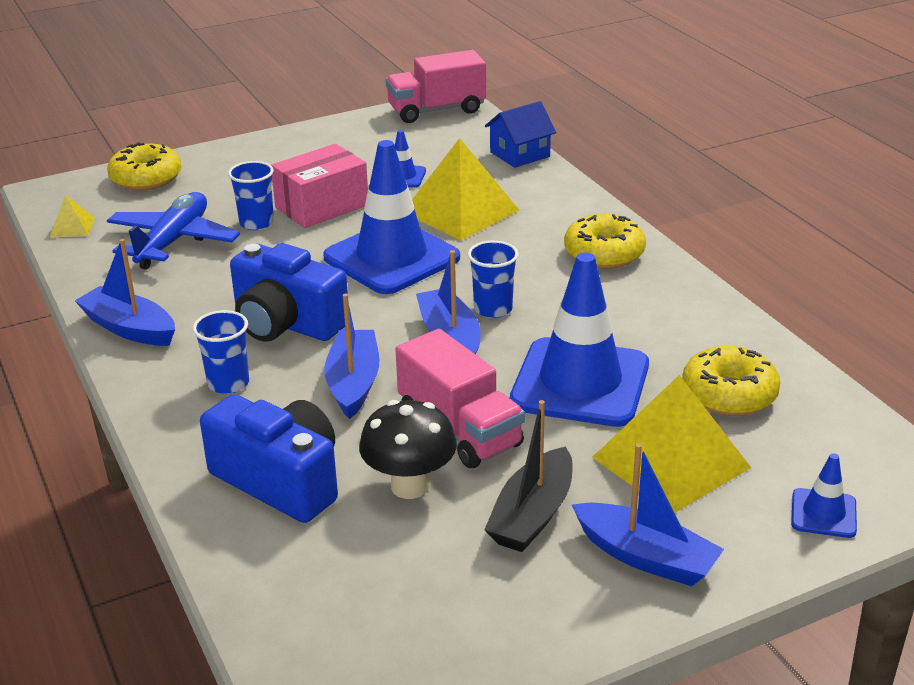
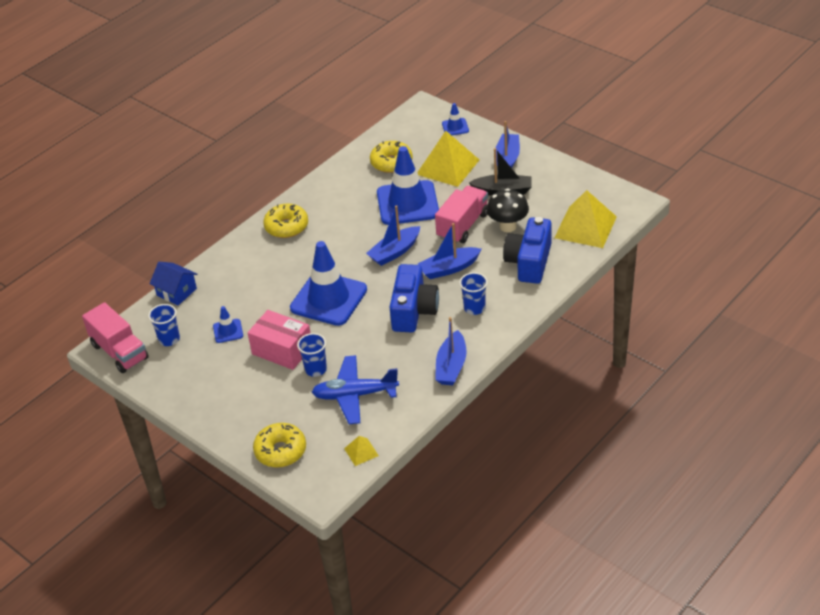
camera: 110 degrees left, 10 degrees up
yellow pyramid [412,138,520,240] -> yellow pyramid moved to [554,190,617,248]
blue cup [468,241,518,318] -> blue cup moved to [148,304,180,346]

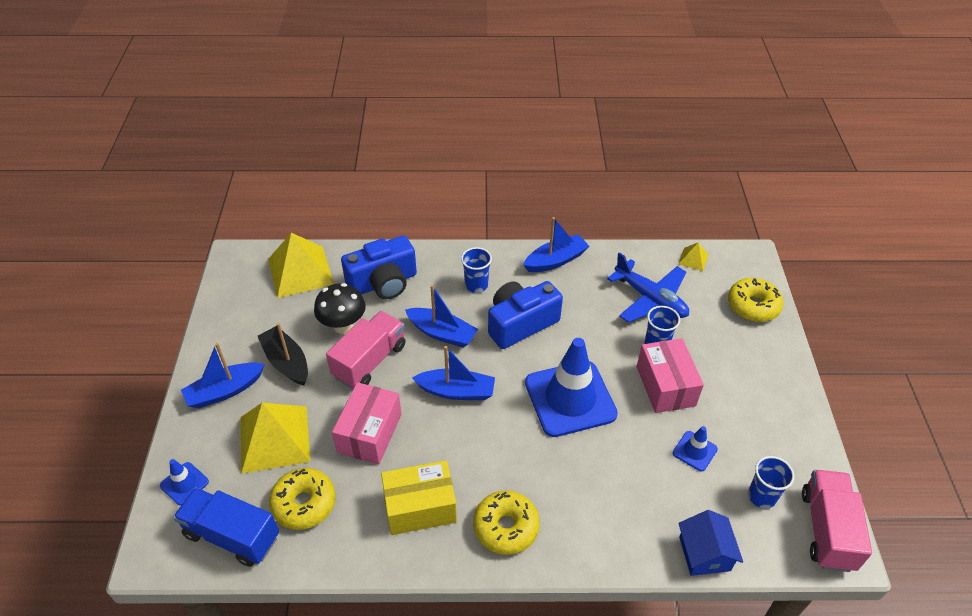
camera: 135 degrees left, 5 degrees up
blue traffic cone [377,146,439,225] -> pink box [332,382,401,465]
pink truck [435,186,488,243] -> pink truck turned 135 degrees clockwise [326,311,406,389]
none -> blue truck [173,487,279,567]
none -> yellow box [381,460,457,535]

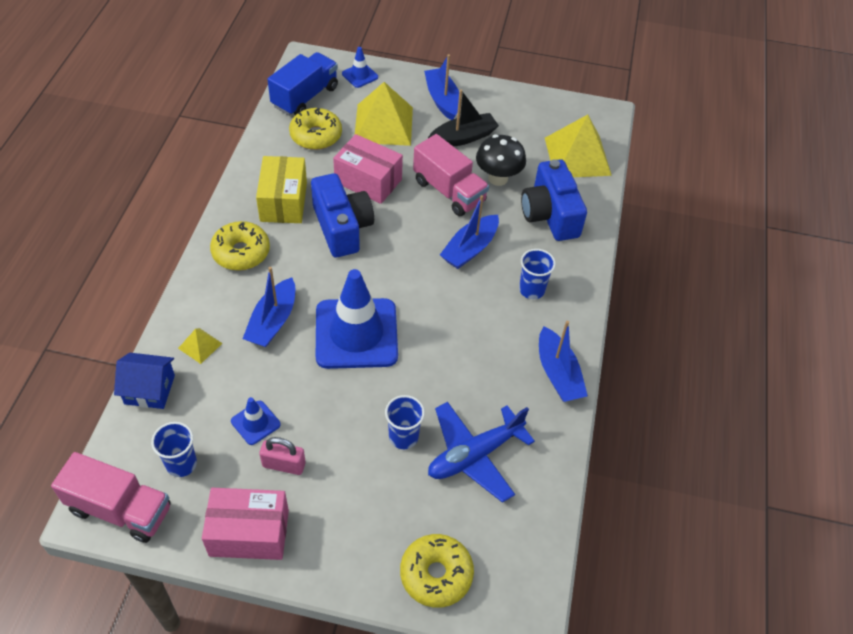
camera: 100 degrees right, 5 degrees up
blue boat [412,346,495,400] -> blue boat moved to [243,267,295,347]
blue camera [488,281,563,349] -> blue camera moved to [311,173,374,258]
pink box [637,338,704,413] -> pink box moved to [202,488,289,560]
yellow pyramid [678,243,708,271] -> yellow pyramid moved to [178,328,222,364]
none -> pink padlock [259,437,306,475]

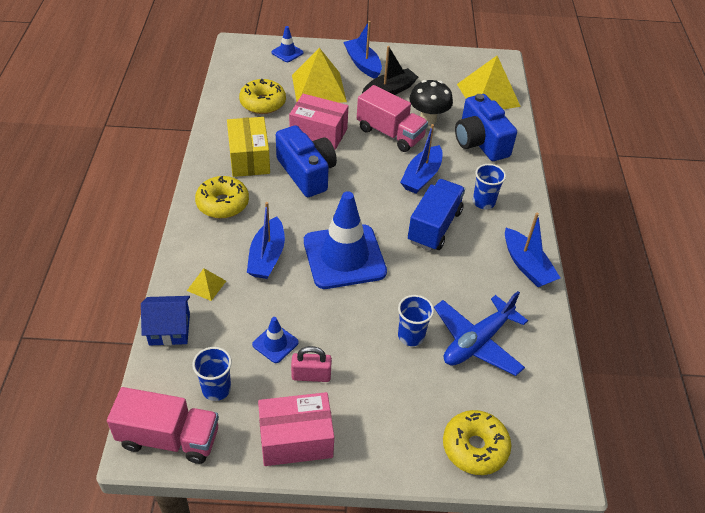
camera: 10 degrees left, 5 degrees down
blue truck [267,52,338,116] -> blue truck moved to [408,179,465,251]

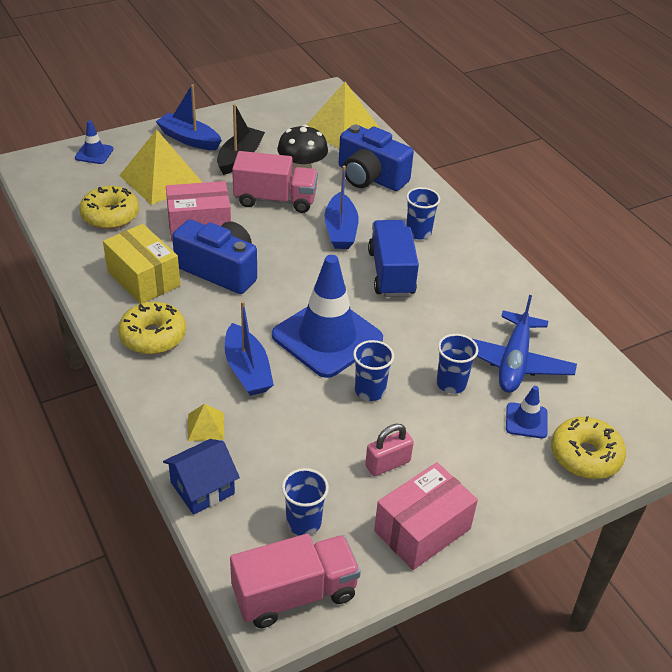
camera: 30 degrees left, 5 degrees down
blue traffic cone [252,317,299,363] -> blue traffic cone moved to [506,386,548,438]
blue boat [505,213,560,287] -> none
none -> blue cup [353,340,394,401]

